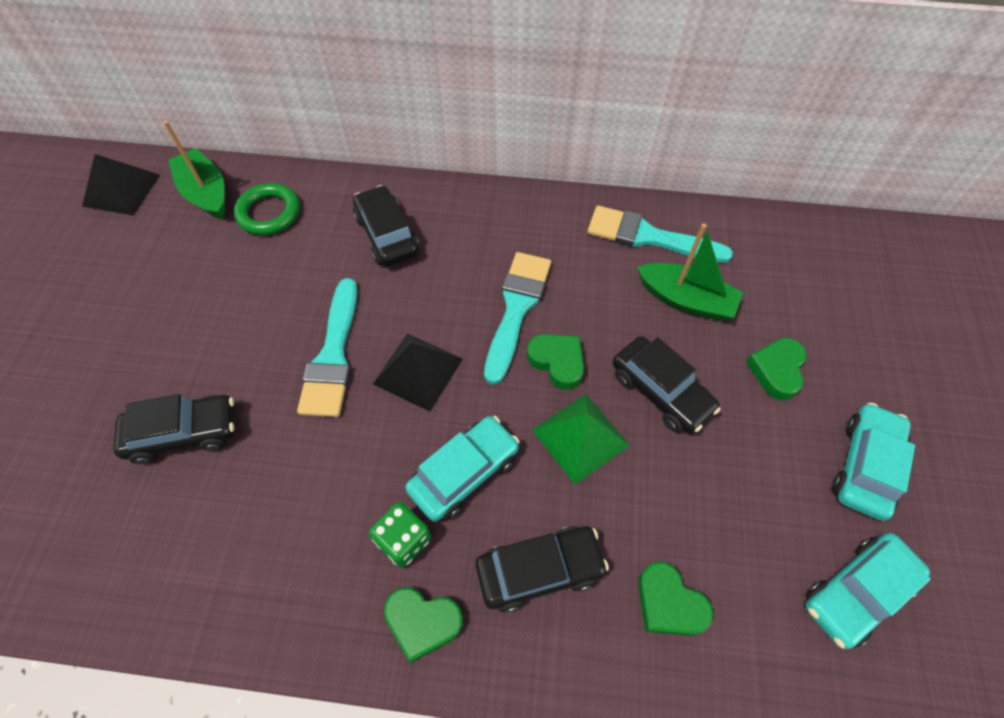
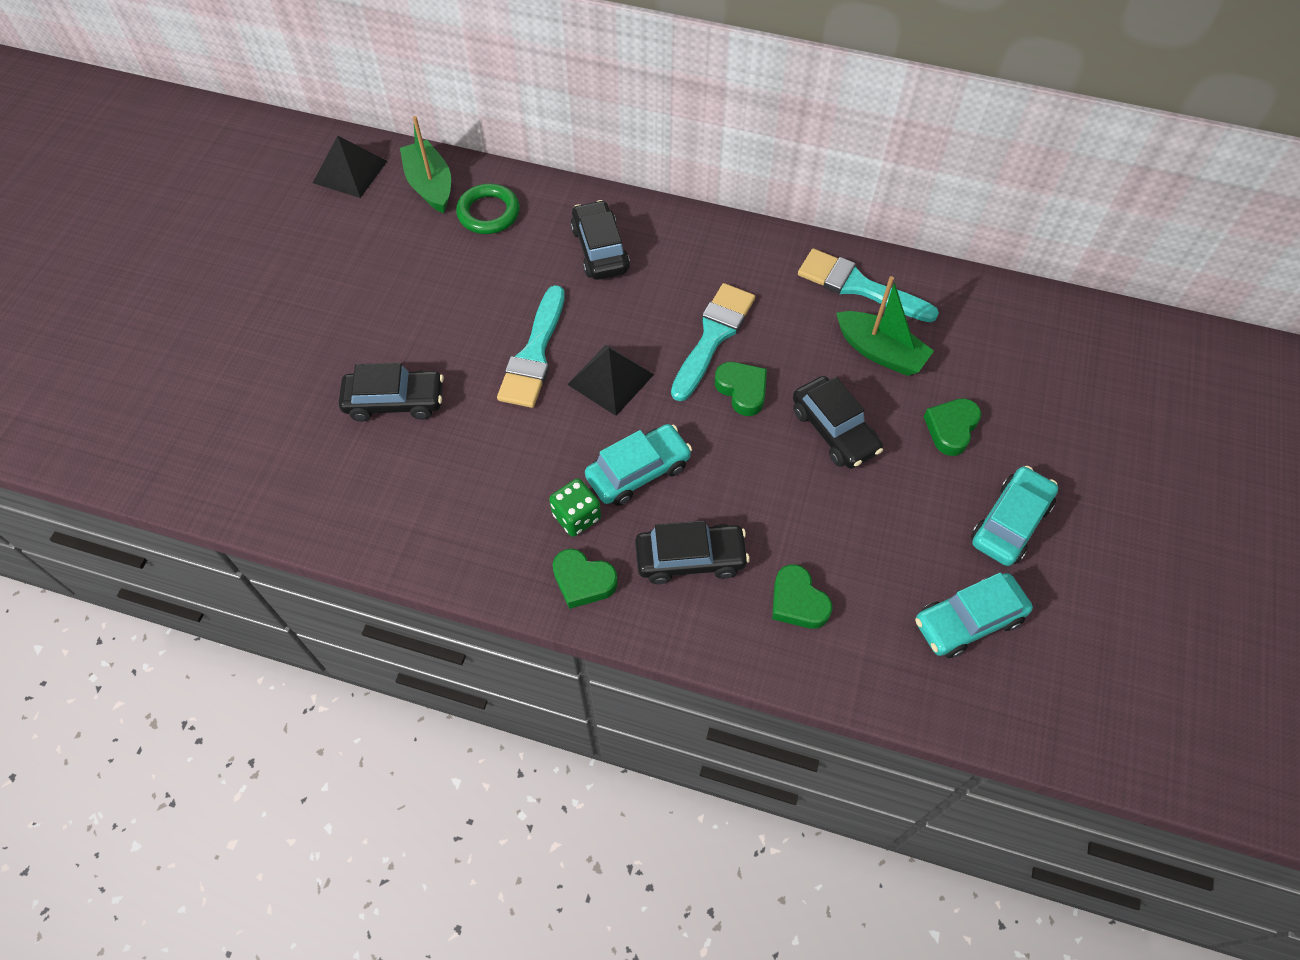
camera: 10 degrees right, 0 degrees up
green pyramid [532,394,630,485] -> none

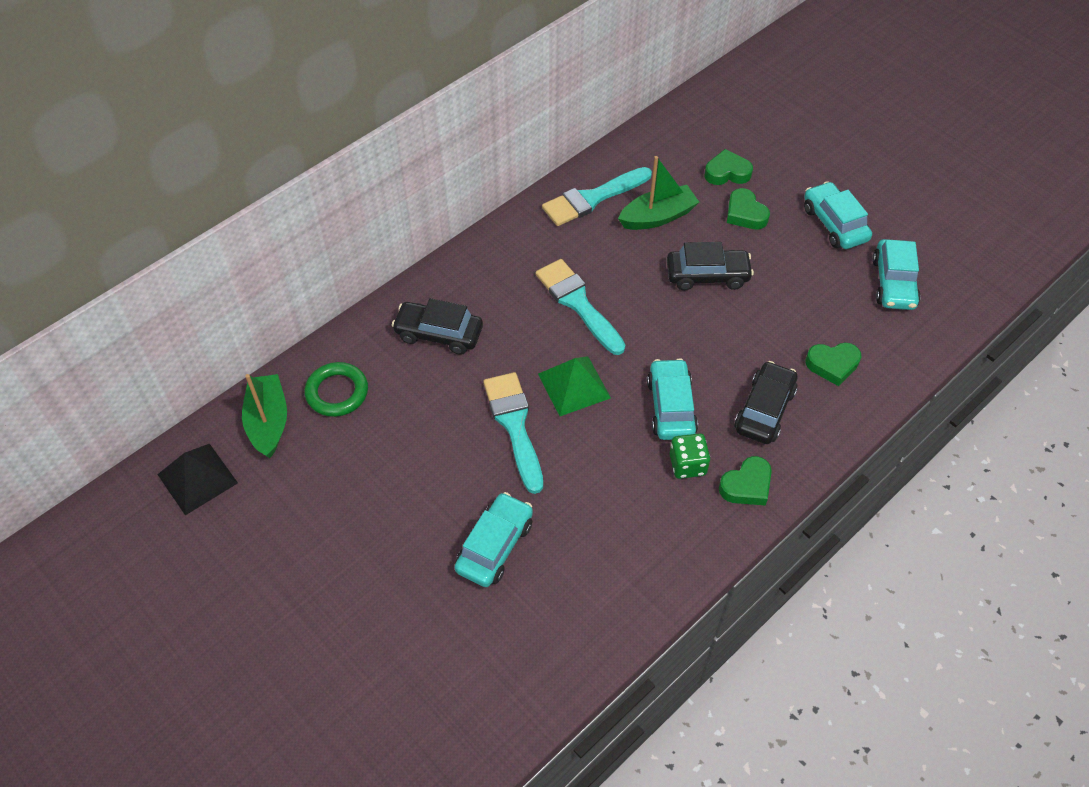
camera: 60 degrees left, 5 degrees down
black car [339,363,444,421] -> turquoise car [455,492,533,587]
green boat [400,116,451,213] -> green boat turned 75 degrees clockwise [242,374,287,458]
turquoise brush [497,285,565,408] -> turquoise brush turned 150 degrees counterclockwise [483,372,543,494]
black pyramid [567,345,654,416] -> green pyramid [538,356,611,416]
green heart [715,362,767,416] -> green heart moved to [704,149,753,185]

